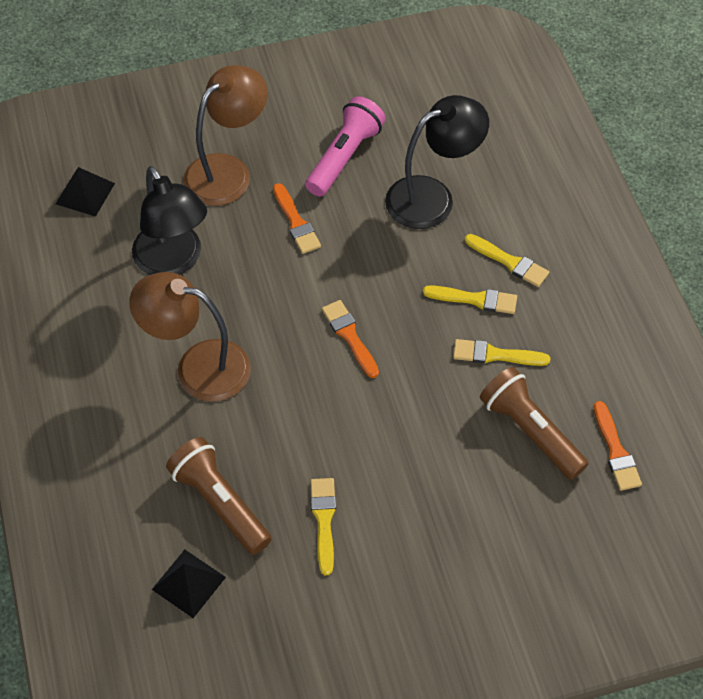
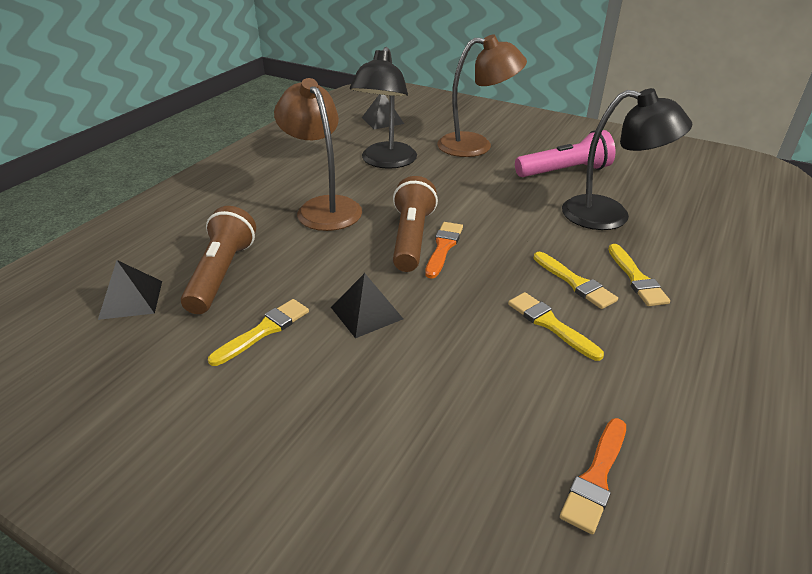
camera: 45 degrees right, 20 degrees down
orange brush [273,183,321,254] -> none
brown flashlight [480,367,588,480] -> brown flashlight moved to [393,176,438,272]
none -> black pyramid [331,273,403,338]

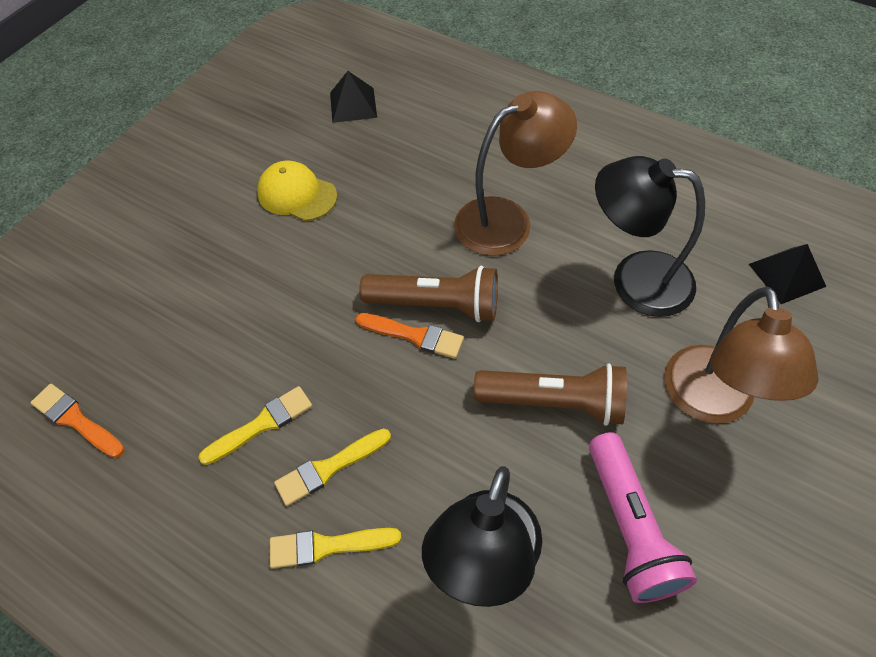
camera: 95 degrees right, 20 degrees up
brown flashlight [181,206,256,314] -> brown flashlight moved to [474,363,627,426]
yellow brush [208,299,309,366] -> yellow cap [257,160,337,221]
black pyramid [331,273,403,338] -> none

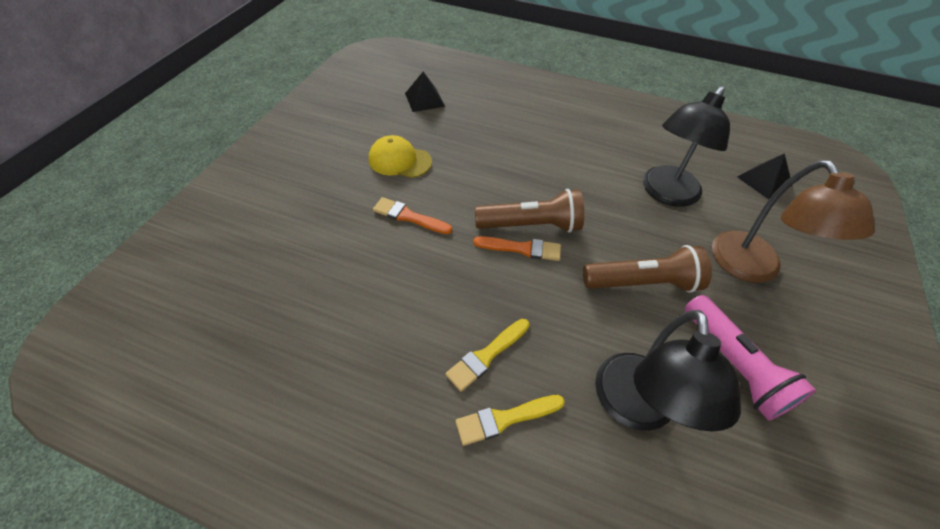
camera: 15 degrees left, 5 degrees down
orange brush [30,384,125,458] -> orange brush moved to [373,197,452,234]
yellow brush [198,386,312,465] -> none
brown lamp [454,91,577,256] -> none
black lamp [595,156,705,317] -> black lamp turned 60 degrees counterclockwise [643,86,730,207]

